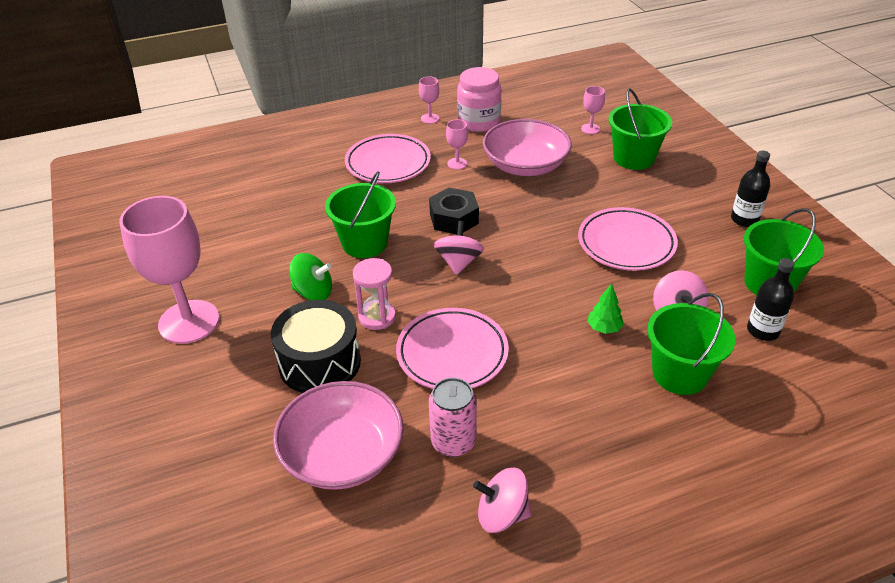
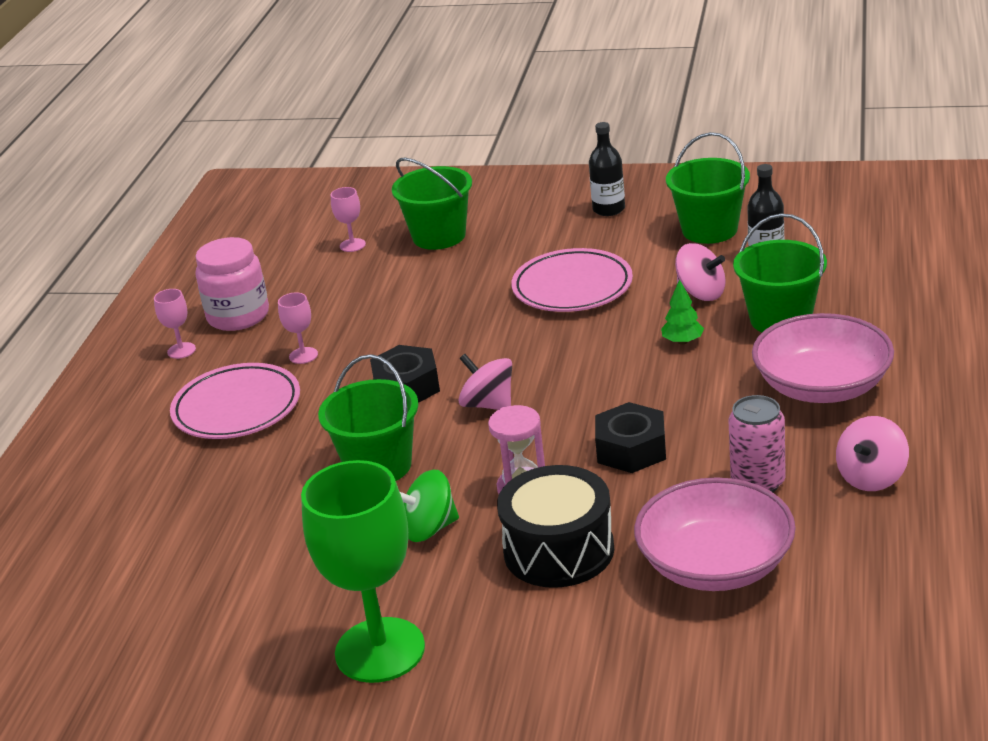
camera: 55 degrees left, 10 degrees down
pink goblet [119,196,219,344] -> green goblet [301,460,425,683]
green spinning top [289,253,332,300] -> green spinning top turned 150 degrees counterclockwise [400,470,459,542]
pink plate [396,308,509,389] -> black nut [595,402,666,473]
pink bowl [483,119,572,176] -> pink bowl moved to [752,313,894,403]

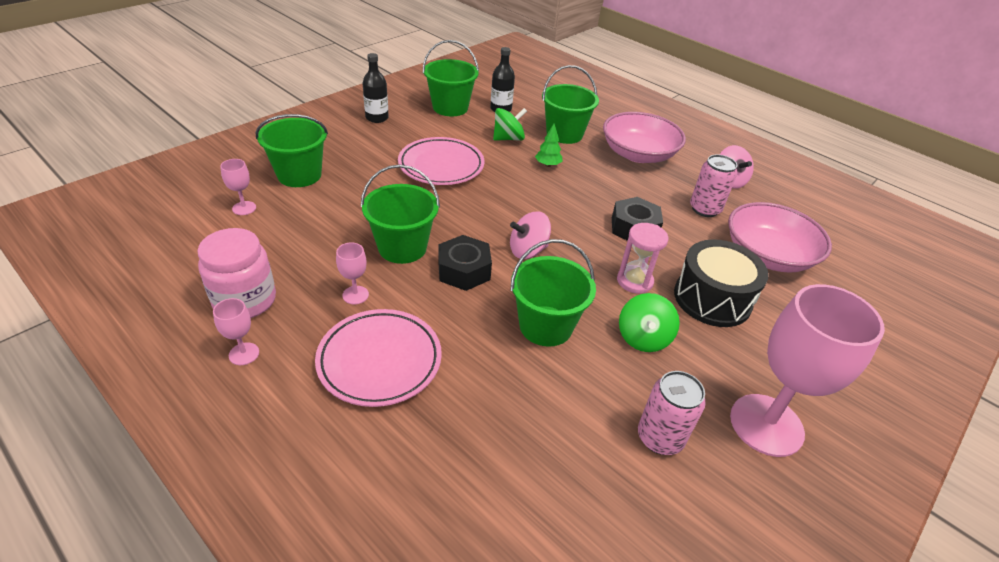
camera: 65 degrees left, 10 degrees up
green goblet [301,460,425,683] -> pink goblet [730,284,885,457]
pink spinning top [675,243,726,301] -> green spinning top [493,108,527,141]
none -> green bucket [361,165,440,264]
none -> pink can [638,371,706,455]

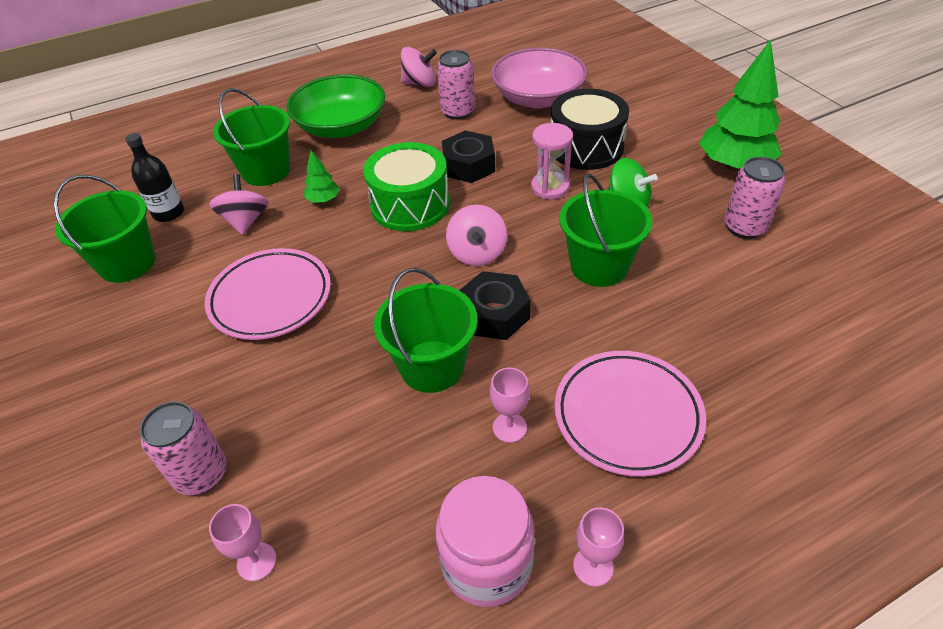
camera: 65 degrees left, 5 degrees up
green bucket [255,114,328,187] -> pink can [140,401,227,495]
black bottle [363,53,389,123] -> none
green spinning top [493,108,527,141] -> pink spinning top [209,174,269,235]
pink bowl [603,112,686,163] -> green bowl [286,74,385,138]
pink goblet [730,284,885,457] -> green tree [699,40,782,171]
none -> green drum [363,142,450,231]

